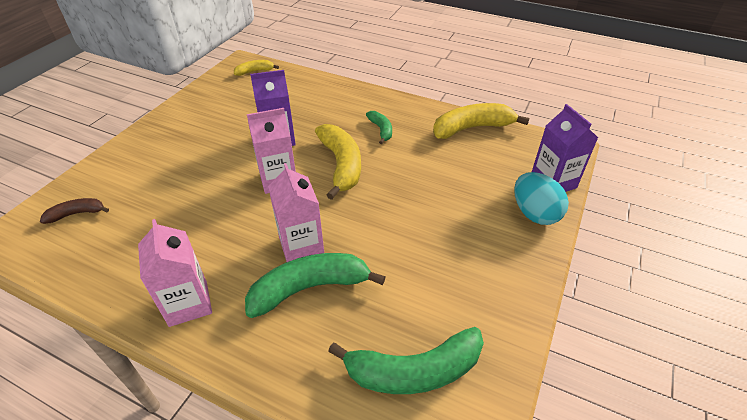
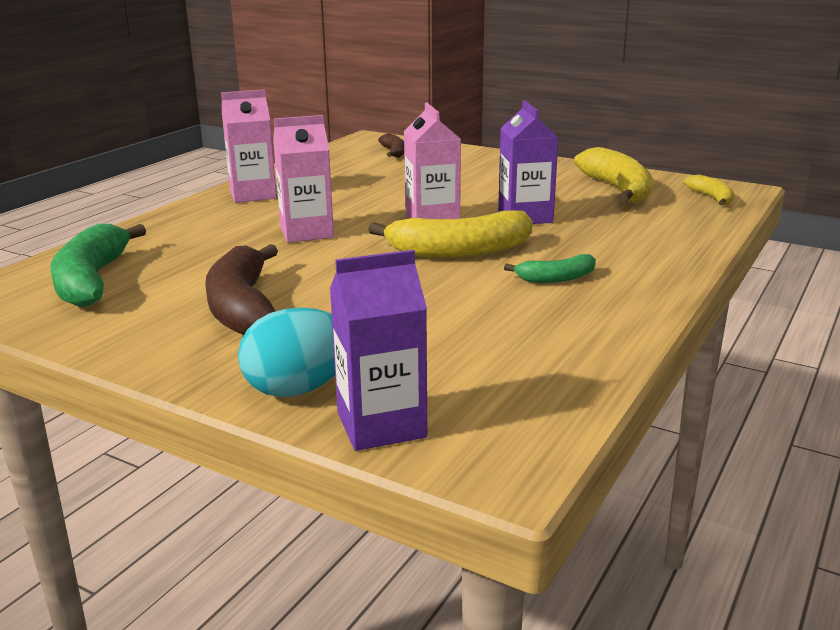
camera: 95 degrees right, 20 degrees down
green banana [245,253,385,318] -> none
yellow banana [433,103,529,139] -> yellow banana moved to [574,147,652,203]
none -> brown banana [205,244,278,335]

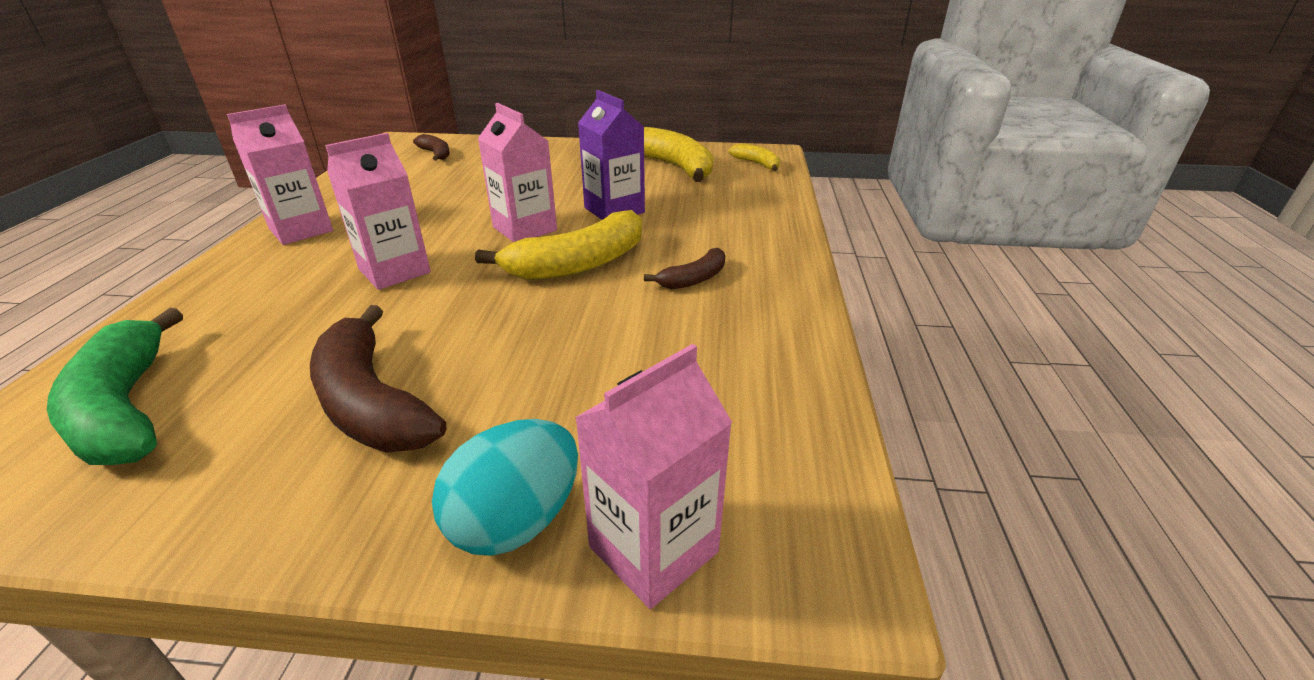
camera: 25 degrees left, 10 degrees up
purple carton [330,250,427,451] -> pink carton [575,344,732,609]
green banana [504,254,596,283] -> brown banana [644,248,725,289]

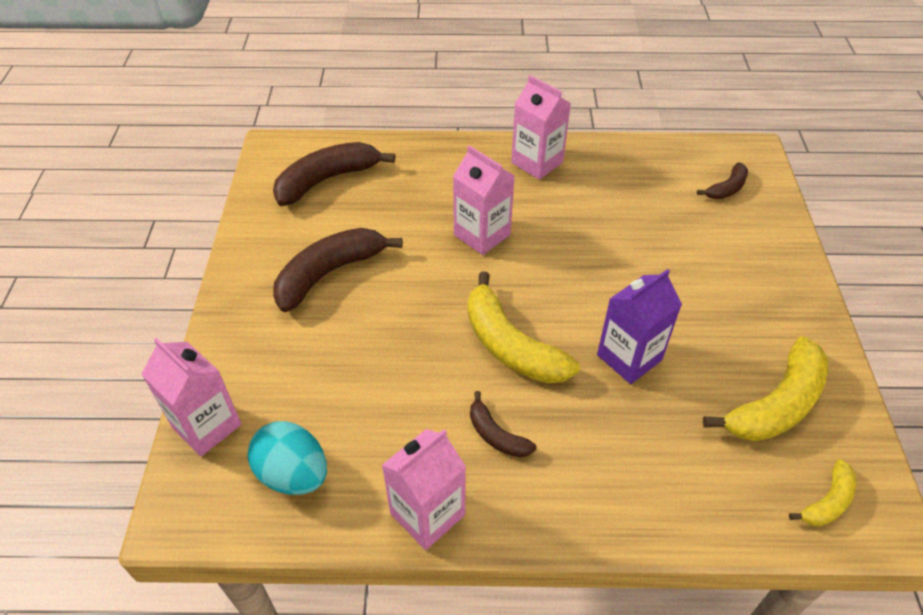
camera: 85 degrees right, 15 degrees up
green banana [47,308,183,465] -> brown banana [273,142,395,206]
turquoise egg [432,419,578,556] -> turquoise egg moved to [247,421,327,495]
pink carton [478,103,557,242] -> pink carton moved to [382,429,466,550]

